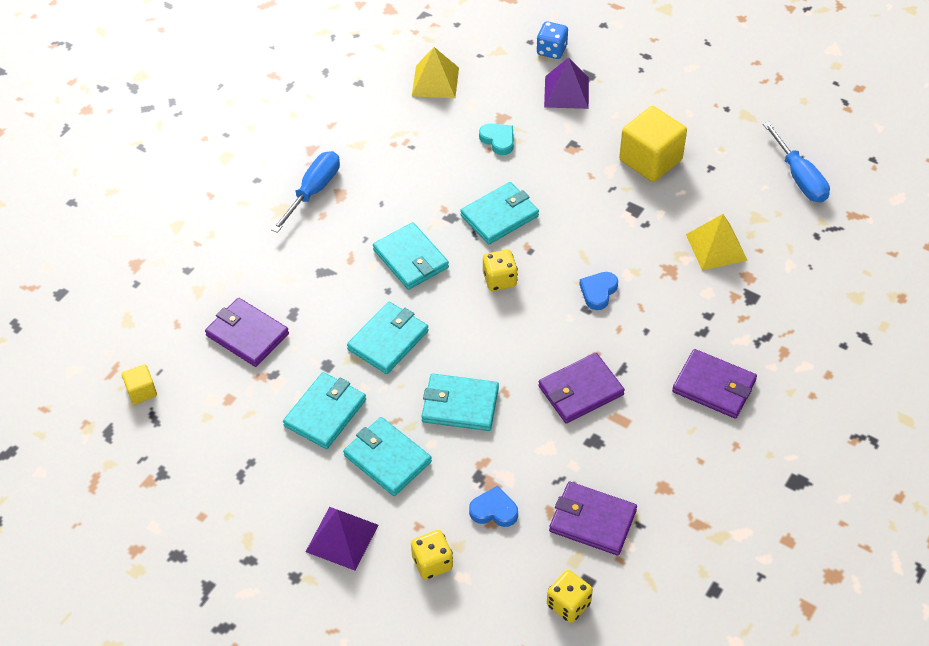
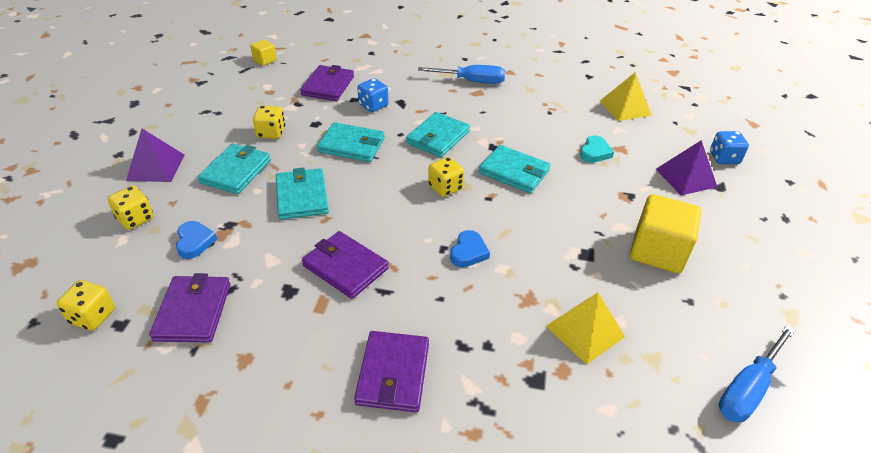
camera: 65 degrees right, 10 degrees down
turquoise wallet [283,372,366,449] -> yellow dice [253,106,285,139]
blue heart [579,272,618,310] -> blue heart turned 105 degrees clockwise [450,230,490,268]
none -> blue dice [357,78,388,112]

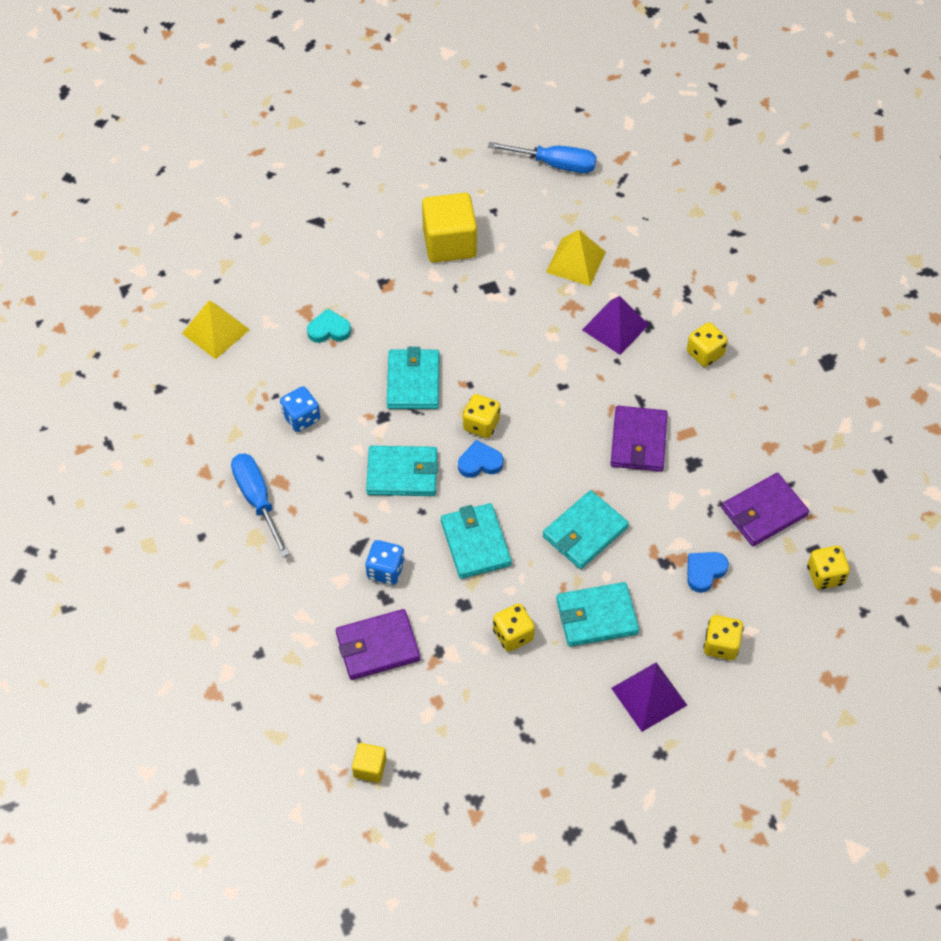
camera: 120 degrees left, 15 degrees up
purple wallet [354,331,429,412] -> yellow dice [687,322,728,367]
blue heart [450,230,490,268] -> blue heart moved to [458,440,503,478]
purple pyramid [656,140,717,195] -> purple pyramid moved to [582,296,649,355]
blue dice [710,131,749,164] -> blue dice moved to [280,386,320,432]

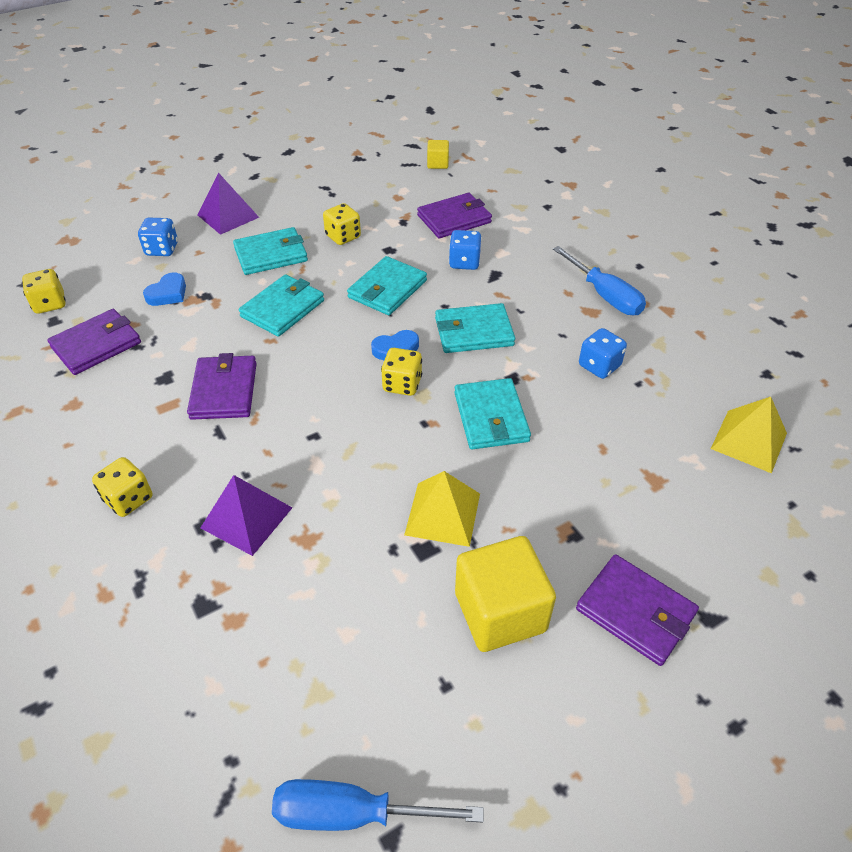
camera: 170 degrees right, 10 degrees down
turquoise heart [307,308,351,343] -> none
turquoise wallet [441,503,512,579] -> turquoise wallet turned 60 degrees clockwise [347,256,427,315]
yellow pyramid [546,230,606,286] -> yellow pyramid moved to [404,471,480,547]
yellow dice [703,615,744,660] -> blue dice [138,218,178,256]
none -> purple wallet [576,554,699,666]

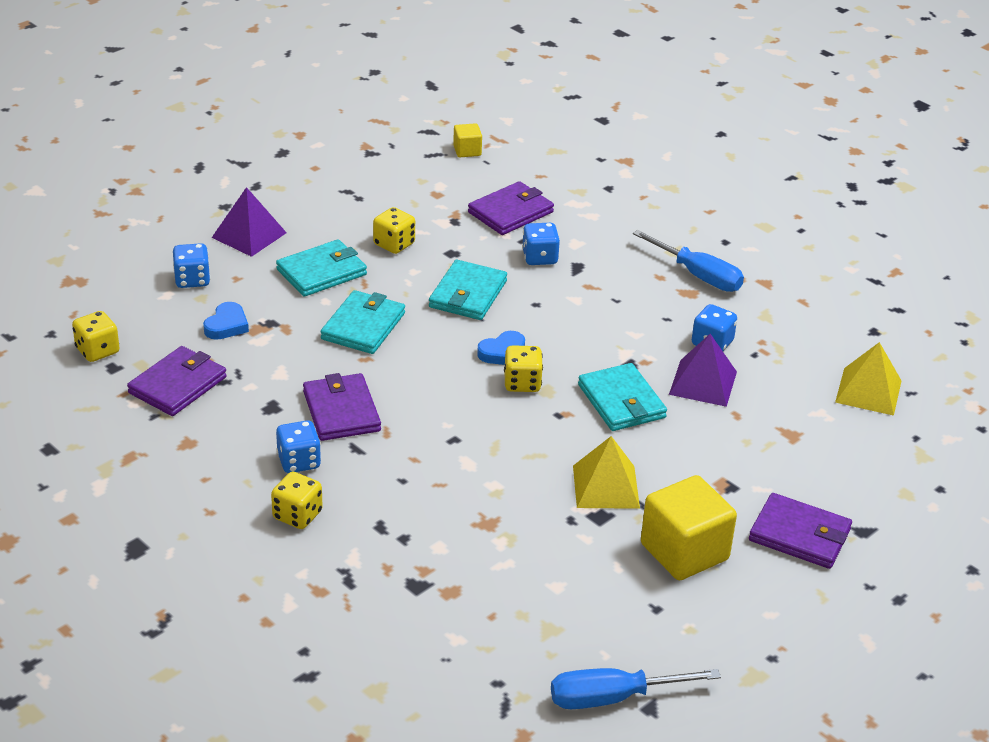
camera: 15 degrees left, 10 degrees down
purple pyramid [201,475,292,556] -> purple pyramid moved to [669,334,737,407]
turquoise wallet [435,303,515,353] -> none
none -> blue dice [276,420,321,473]

